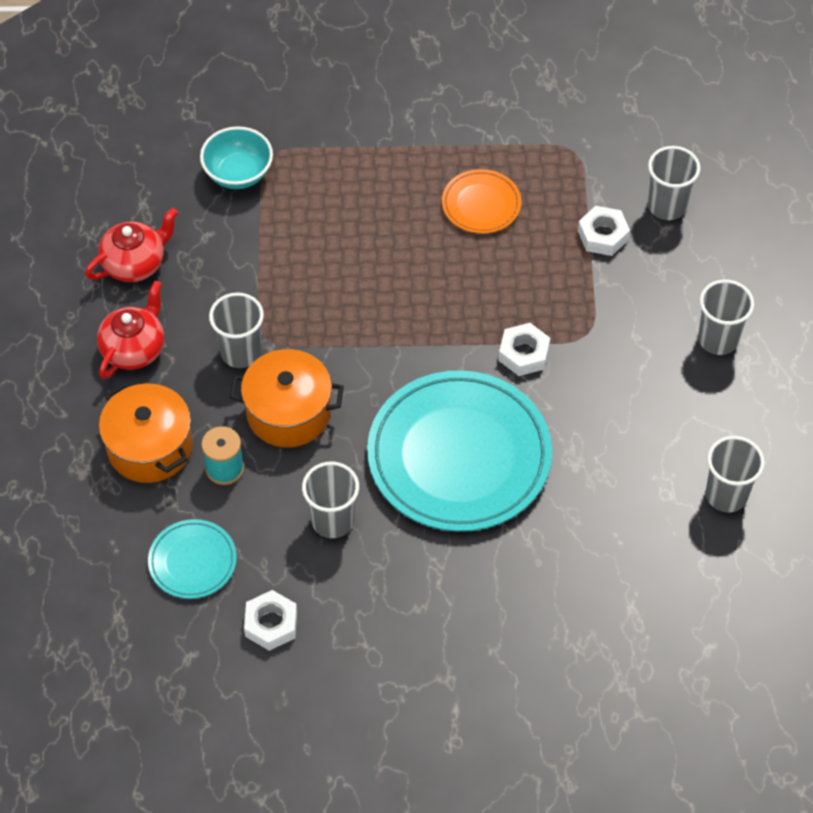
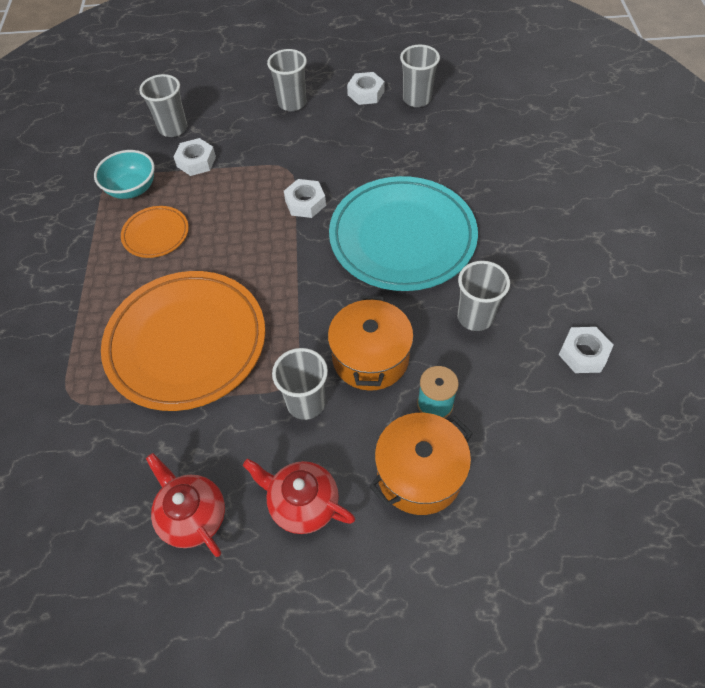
camera: 90 degrees left, 0 degrees up
turquoise plate [148,519,237,599] -> none
turquoise bowl [200,126,273,189] -> turquoise bowl moved to [94,150,155,199]
none -> orange plate [101,271,265,411]
none -> white nut [347,72,385,105]

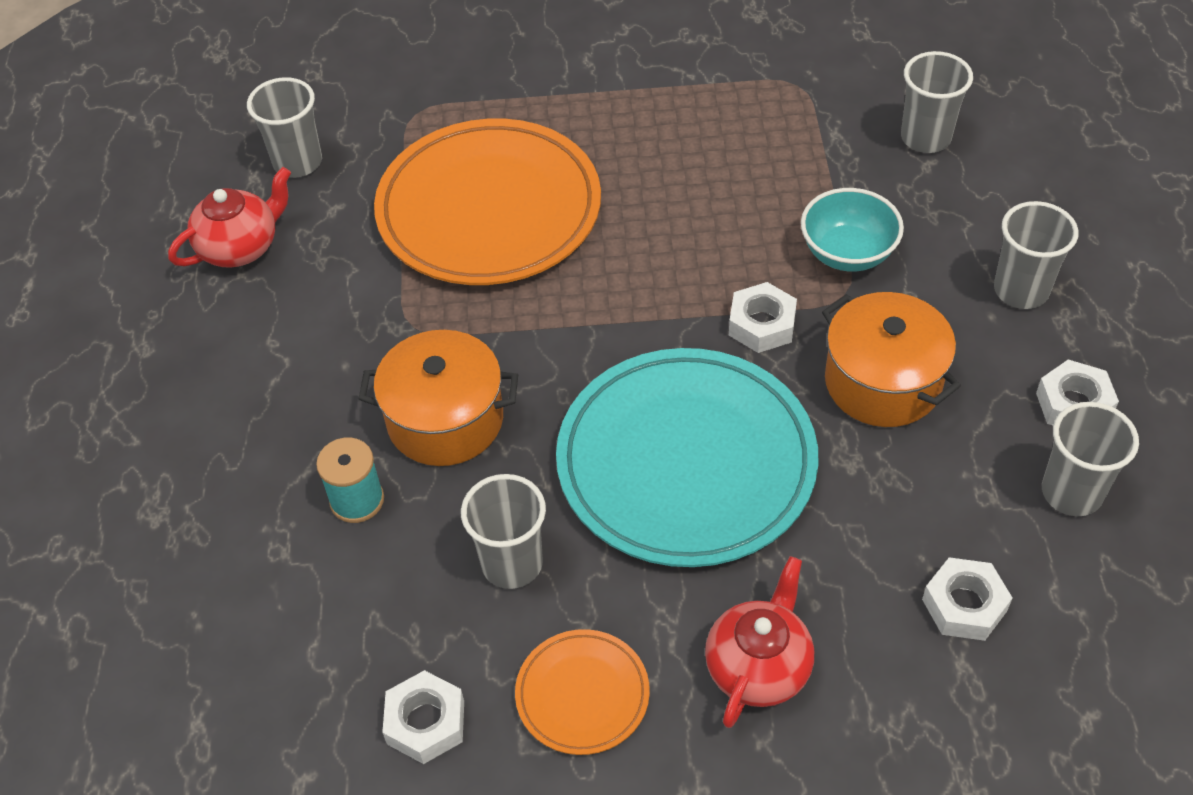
camera: 90 degrees right, 5 degrees down
turquoise bowl [94,150,155,199] -> turquoise bowl moved to [801,188,904,272]
orange plate [121,206,189,258] -> orange plate moved to [515,629,650,755]
white nut [174,138,216,176] -> white nut moved to [922,557,1012,641]
red teapot [243,459,355,534] -> red teapot moved to [705,556,814,728]
grey cup [272,348,328,420] -> grey cup moved to [247,77,322,178]
orange pot [369,413,473,515] -> orange pot moved to [822,292,961,427]

